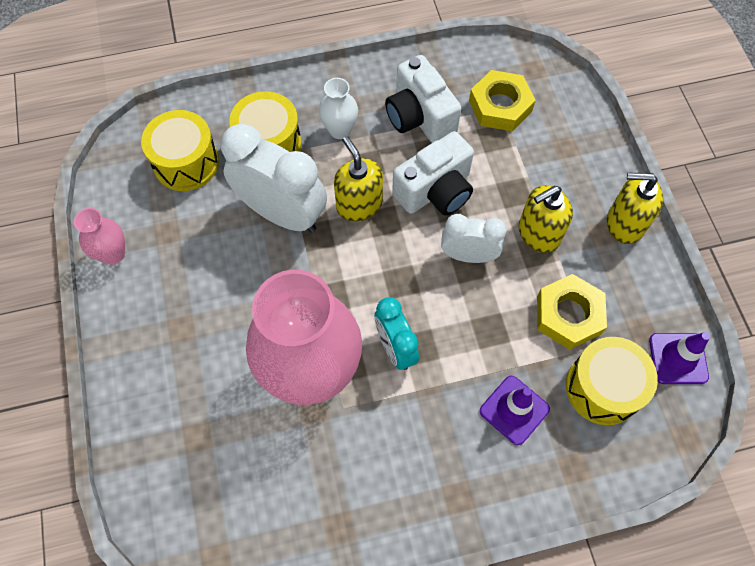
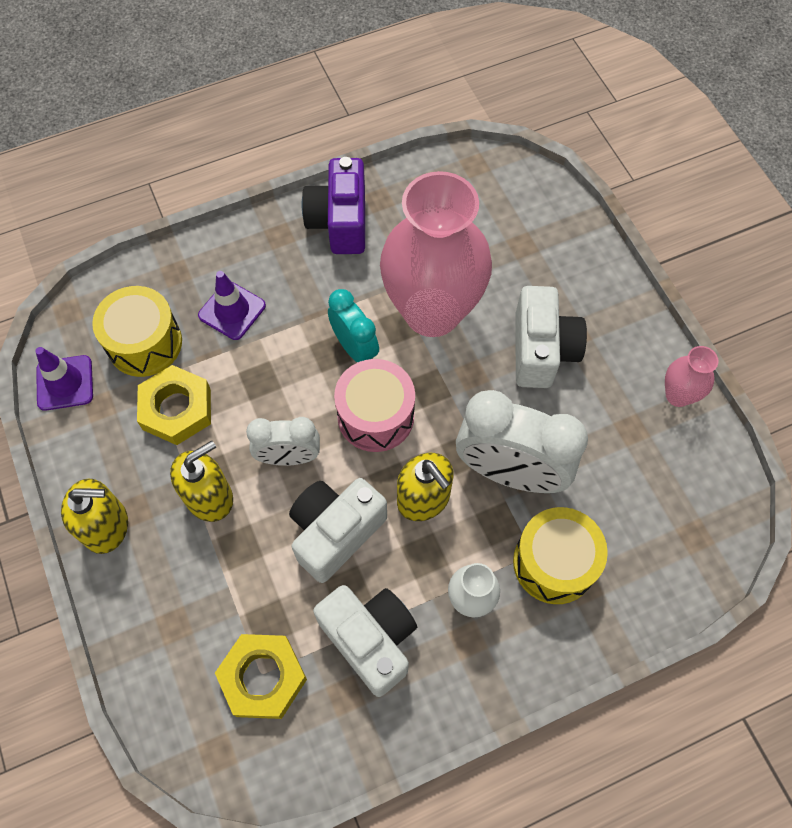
camera: 170 degrees right, 0 degrees up
yellow drum [141,110,219,191] -> none
none -> purple camera [302,157,365,254]
none -> pink drum [334,359,415,452]
none -> white camera [515,286,587,388]

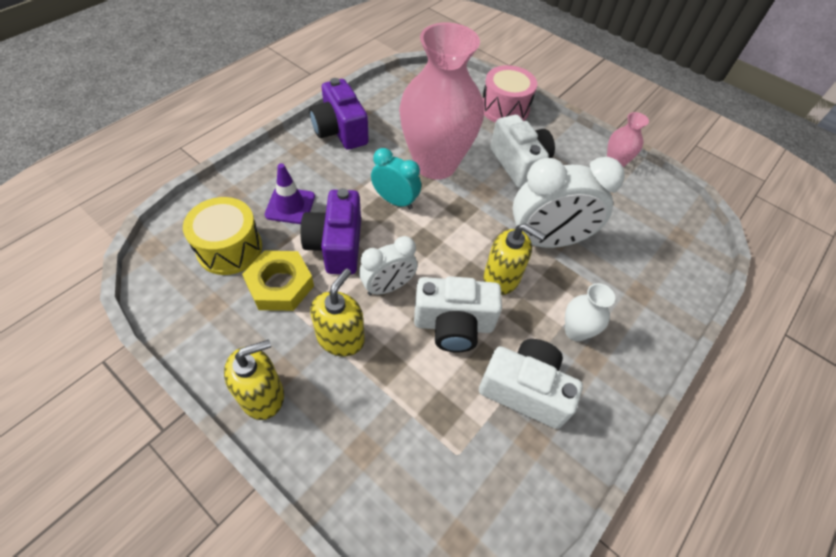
camera: 30 degrees left, 10 degrees down
purple traffic cone [35,347,93,411] -> none
yellow nut [215,634,307,719] -> none
white camera [289,478,387,583] -> white camera turned 105 degrees counterclockwise [414,276,502,352]
pink drum [334,359,415,452] -> pink drum moved to [483,65,537,123]
yellow drum [513,507,608,604] -> none
none -> purple camera [300,188,361,275]

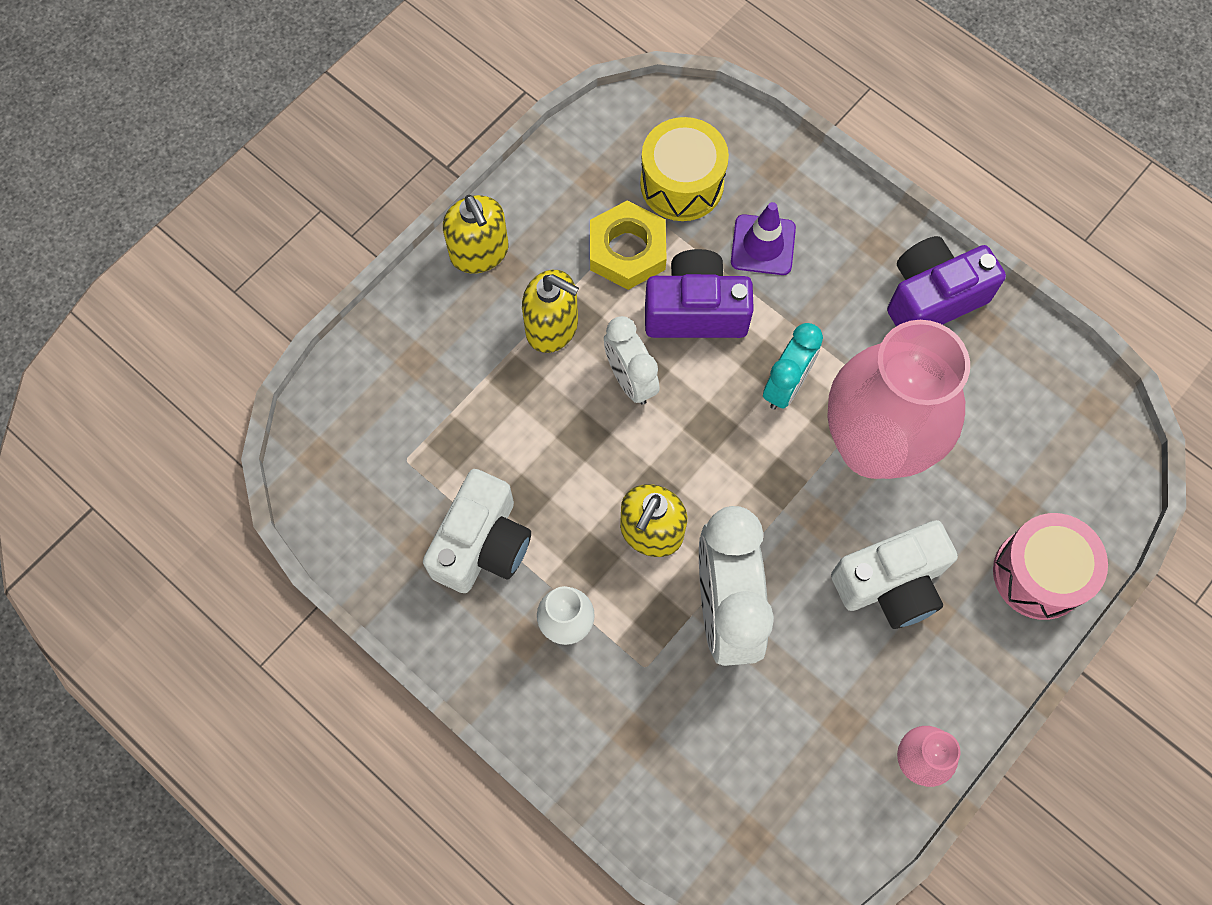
camera: 95 degrees right, 15 degrees up
white camera [414,276,502,352] -> none

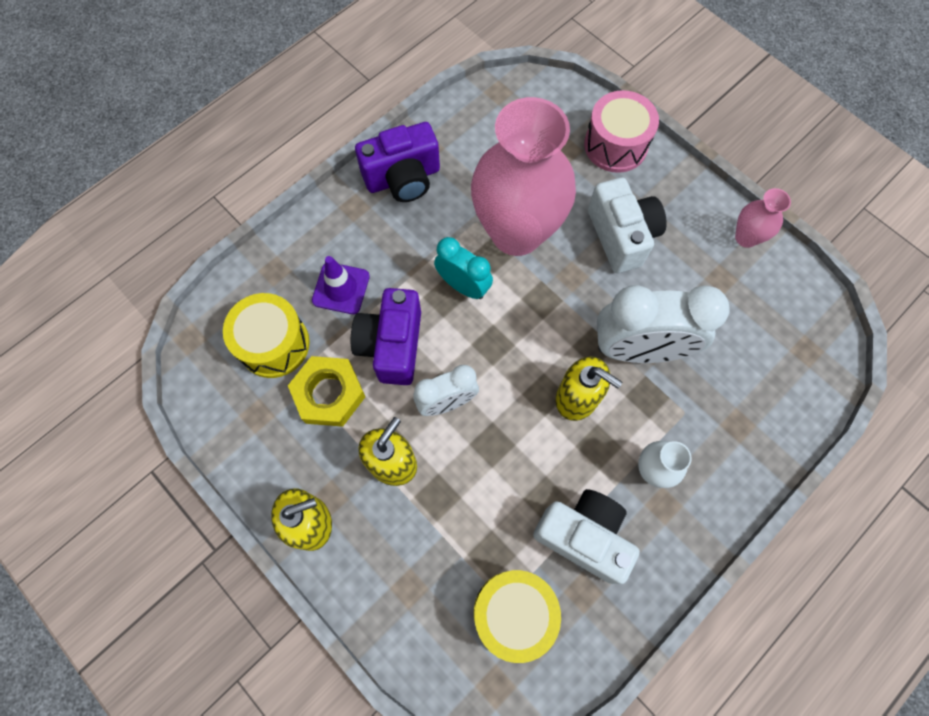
camera: 85 degrees left, 0 degrees up
purple camera [887,236,1006,326] -> purple camera turned 90 degrees counterclockwise [355,122,440,202]
none -> yellow drum [474,570,561,663]

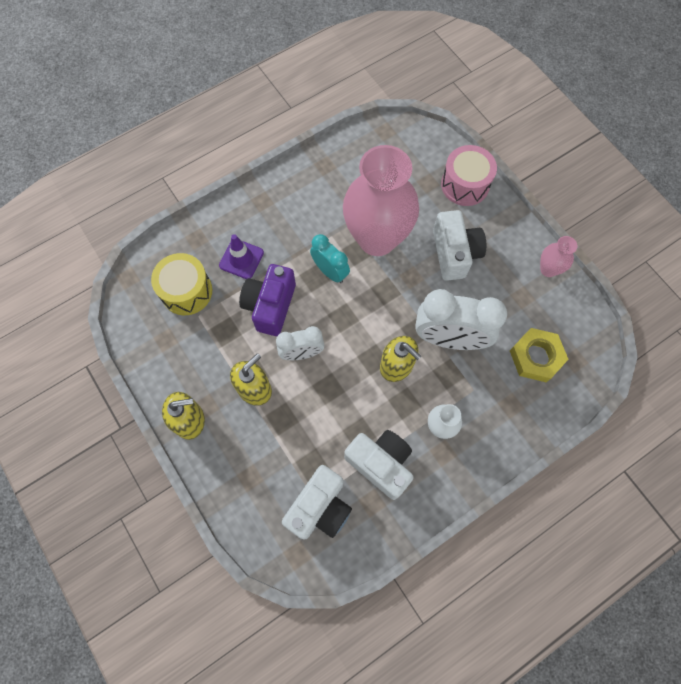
camera: 10 degrees right, 0 degrees up
yellow nut [288,356,365,427] -> yellow nut moved to [510,328,568,382]
purple camera [355,122,440,202] -> none
yellow drum [474,570,561,663] -> white camera [282,465,352,540]

